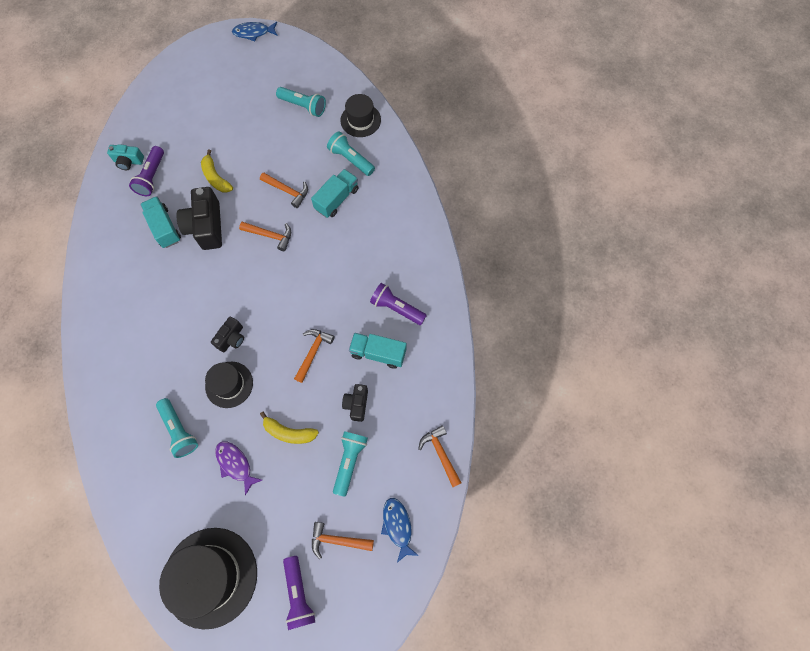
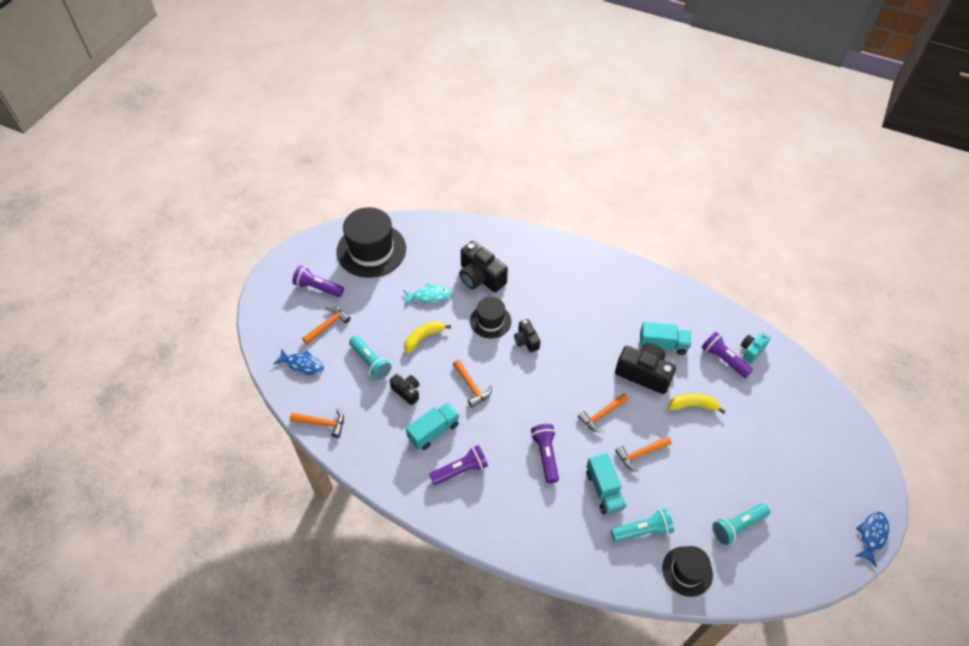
camera: 125 degrees right, 15 degrees down
turquoise flashlight [156,398,198,458] -> black camera [459,241,508,292]
purple fish [215,441,262,496] -> turquoise fish [403,284,452,305]
none -> purple flashlight [531,424,559,483]

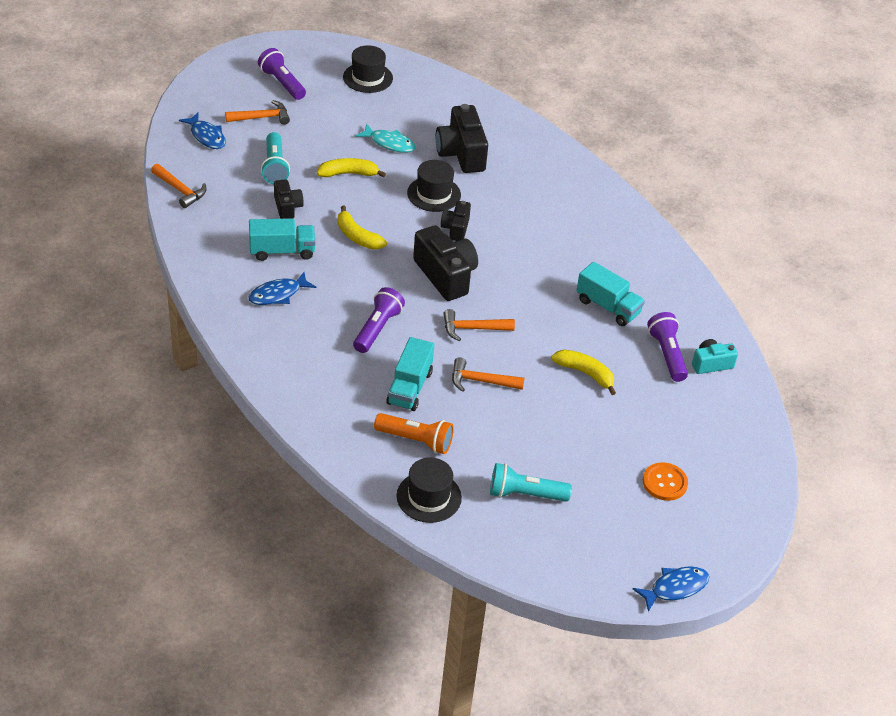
camera: 30 degrees right, 10 degrees down
black hat [336,207,406,278] -> black hat [343,45,393,93], size x0.56
purple flashlight [429,445,488,485] -> blue fish [248,272,316,305]
orange hammer [452,360,492,408] -> yellow banana [338,206,387,250]
turquoise flashlight [611,508,674,542] -> orange flashlight [374,413,454,454]
black camera [615,343,676,394] -> black camera moved to [413,225,478,301]
none -> orange button [643,462,688,501]

